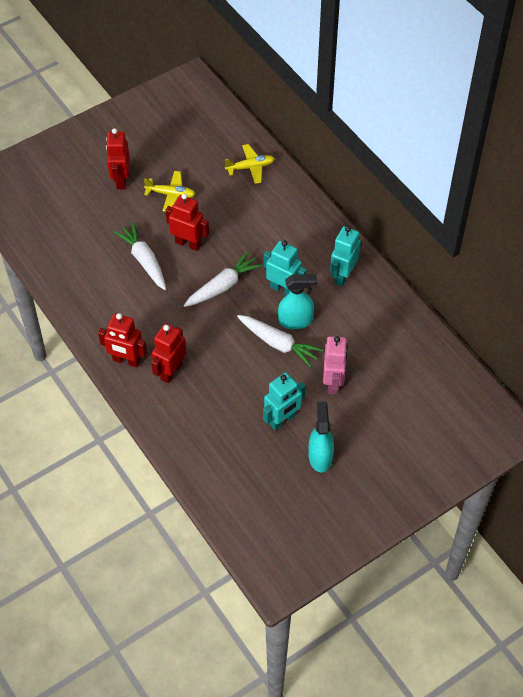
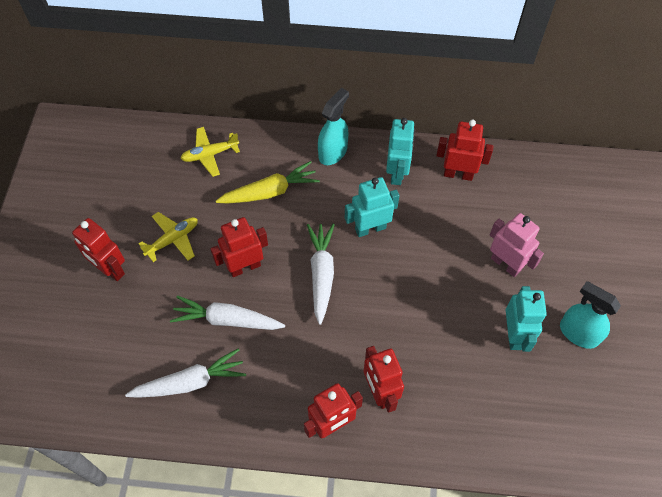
camera: 50 degrees left, 5 degrees up
yellow plane [225,144,275,184] -> yellow plane turned 135 degrees counterclockwise [180,127,240,177]
white carrot [237,315,323,367] -> white carrot moved to [125,348,246,398]
turquoise spray bottle [278,274,317,329] -> turquoise spray bottle moved to [318,88,349,165]
turquoise robot [330,226,361,286] -> turquoise robot turned 150 degrees counterclockwise [386,118,415,185]
none -> yellow carrot [216,161,320,204]
none -> red robot [436,119,493,181]

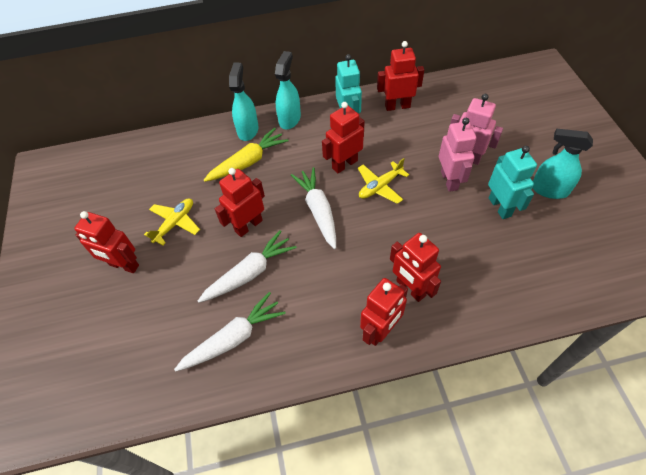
camera: 15 degrees left, 5 degrees down
white carrot [170,295,285,330] -> white carrot turned 150 degrees clockwise [198,230,297,303]
yellow plane [180,127,240,177] -> yellow plane moved to [358,158,409,204]
turquoise robot [345,177,399,237] -> red robot [322,102,365,173]
none -> turquoise spray bottle [229,63,259,141]
none -> pink robot [439,118,477,192]

